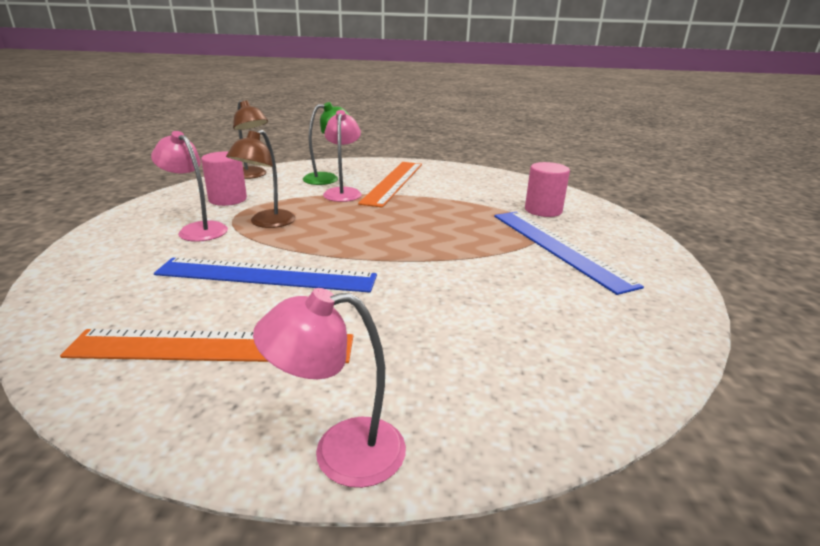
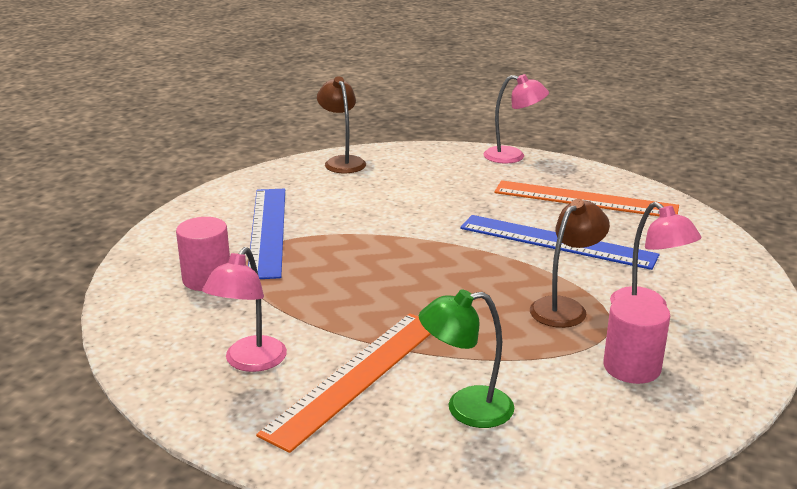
camera: 160 degrees left, 0 degrees up
brown lamp [233,100,268,179] -> brown lamp moved to [317,76,366,173]
pink lamp [323,110,362,202] -> pink lamp moved to [202,247,287,372]

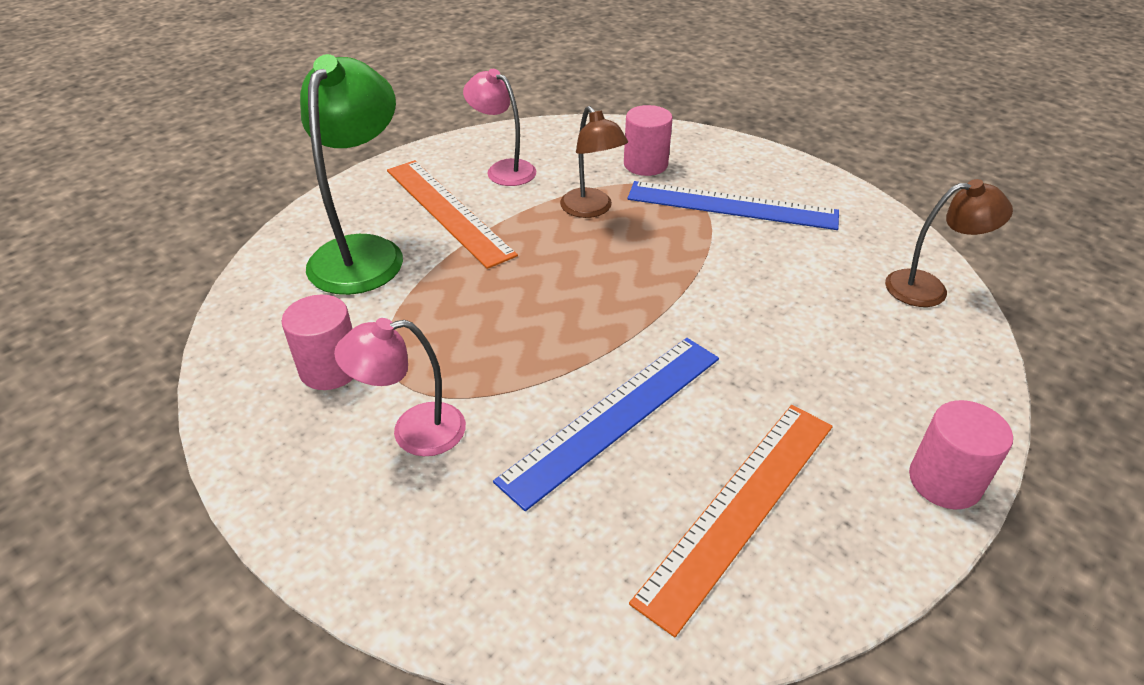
camera: 110 degrees right, 15 degrees up
green lamp [419,289,514,428] -> green lamp [300,54,403,295], size x1.67
pink lamp [484,74,549,164] -> pink cylinder [909,400,1013,509]
brown lamp [530,199,610,328] -> brown lamp moved to [560,106,628,218]

